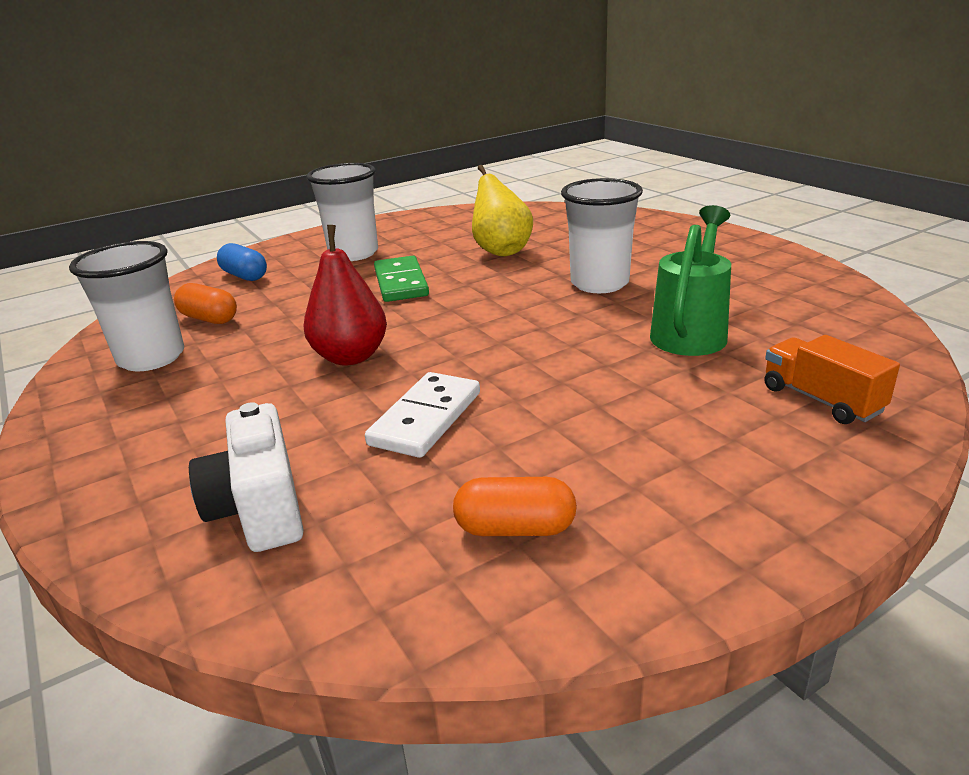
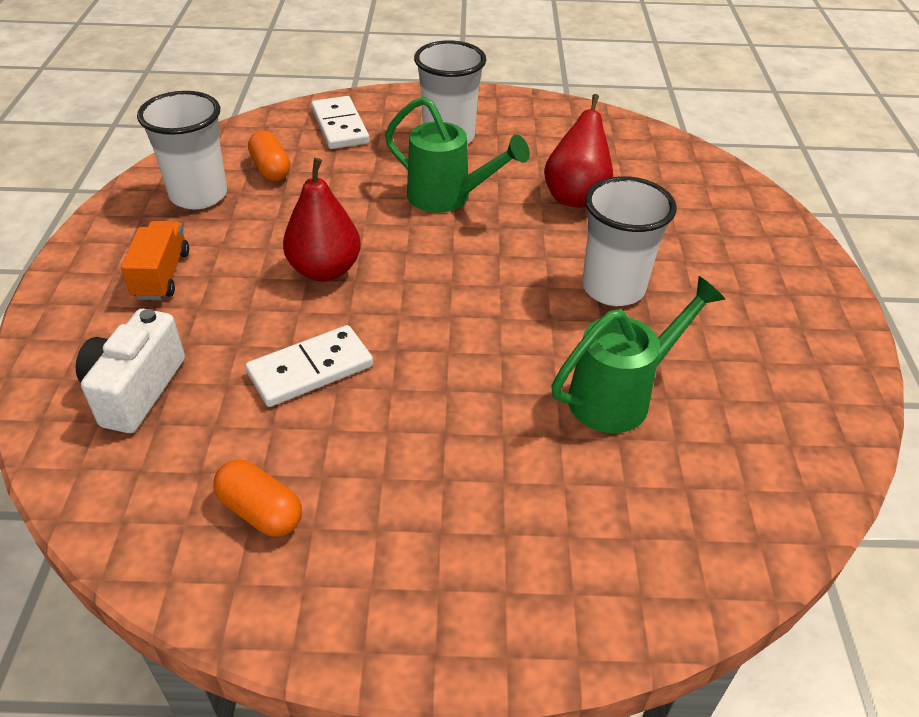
camera: 30 degrees right, 15 degrees up
blue capsule [217,243,267,281] -> white domino [311,96,370,149]
green domino [374,256,429,302] -> green watering can [385,96,530,213]
yellow pear [472,165,533,256] -> red pear [544,94,613,208]
orange truck [764,335,900,424] -> orange truck moved to [121,221,189,300]

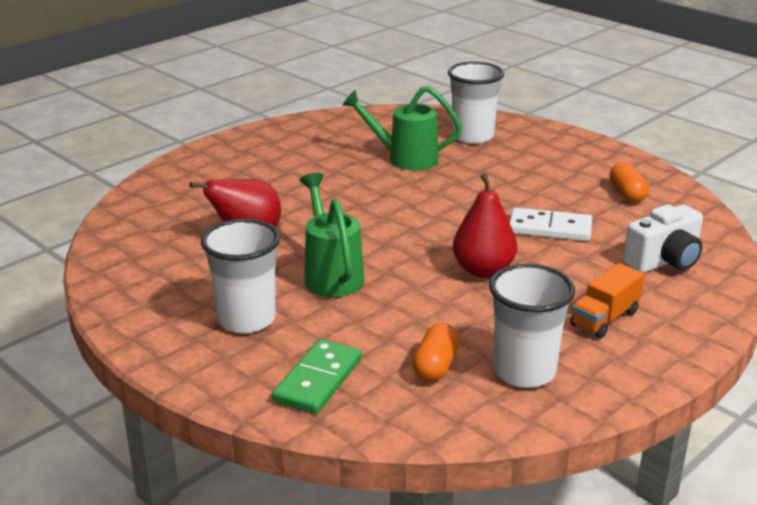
camera: 135 degrees left, 15 degrees down
white domino [311,96,370,149] -> green domino [272,339,362,414]
white cup [582,176,676,306] -> white cup moved to [448,62,504,144]

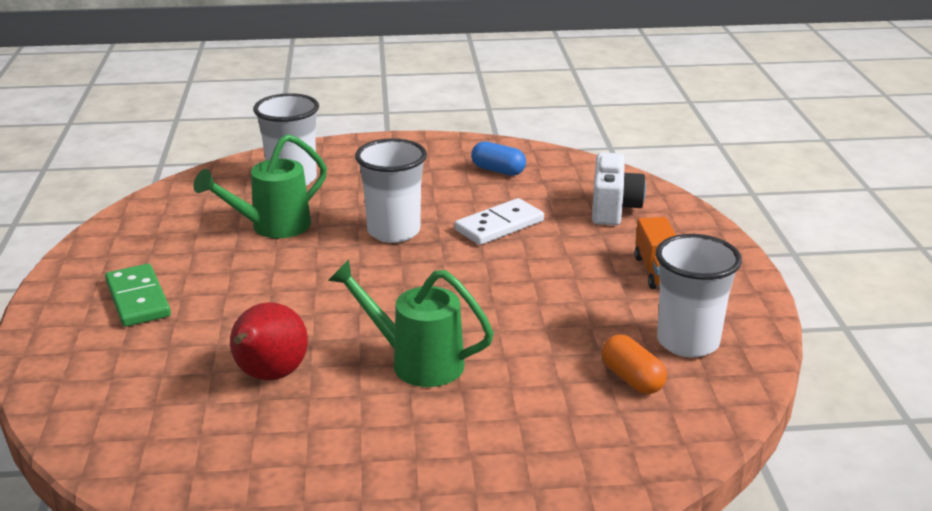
camera: 50 degrees left, 0 degrees up
white cup [201,219,280,334] -> white cup moved to [355,138,427,243]
green domino [272,339,362,414] -> green domino moved to [105,264,171,327]
red pear [453,173,517,278] -> none
orange capsule [609,162,649,203] -> blue capsule [471,141,526,176]

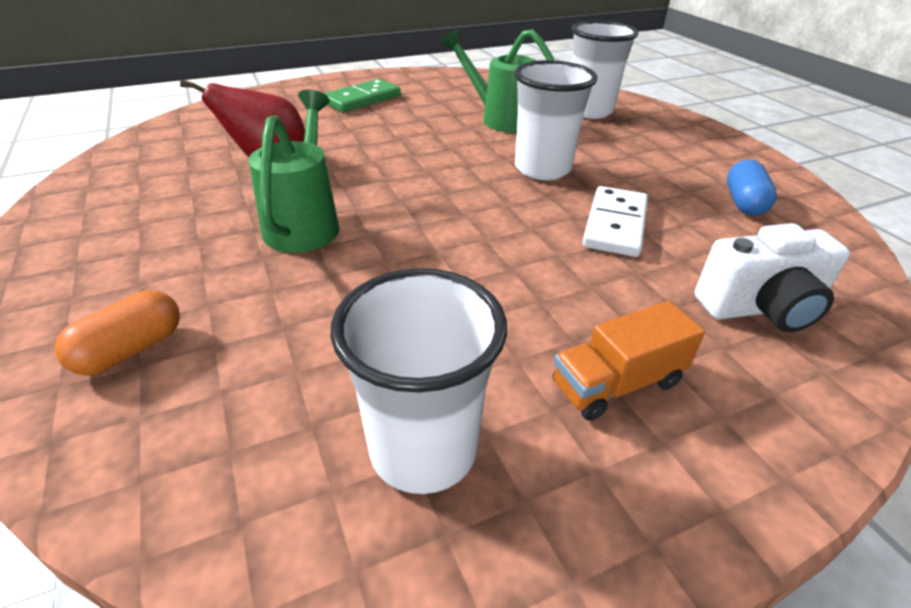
camera: 70 degrees right, 10 degrees up
white domino [455,198,544,245] -> white domino turned 75 degrees clockwise [582,186,648,257]
orange capsule [602,334,667,394] -> orange capsule moved to [55,290,180,376]

